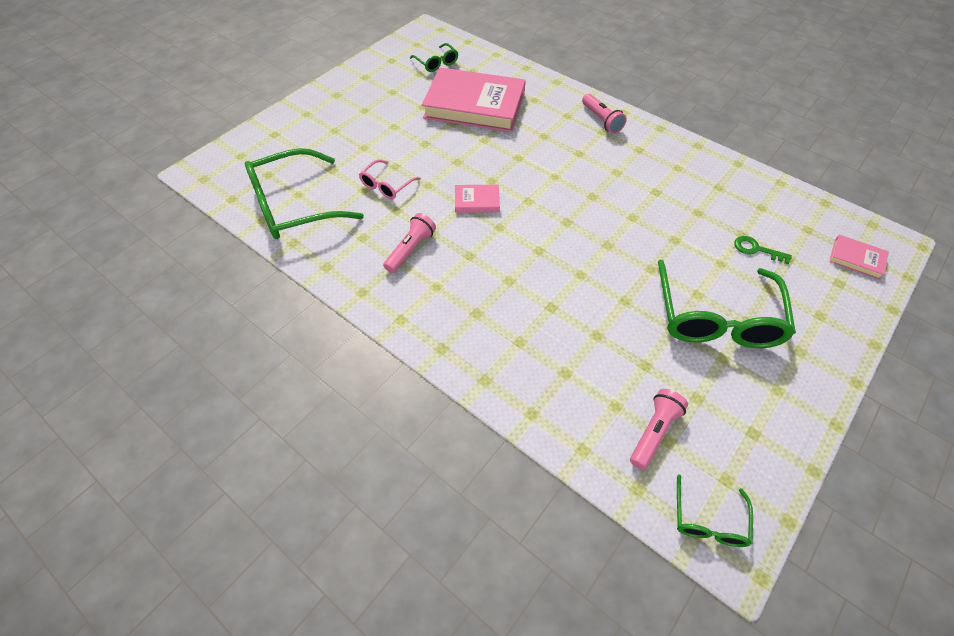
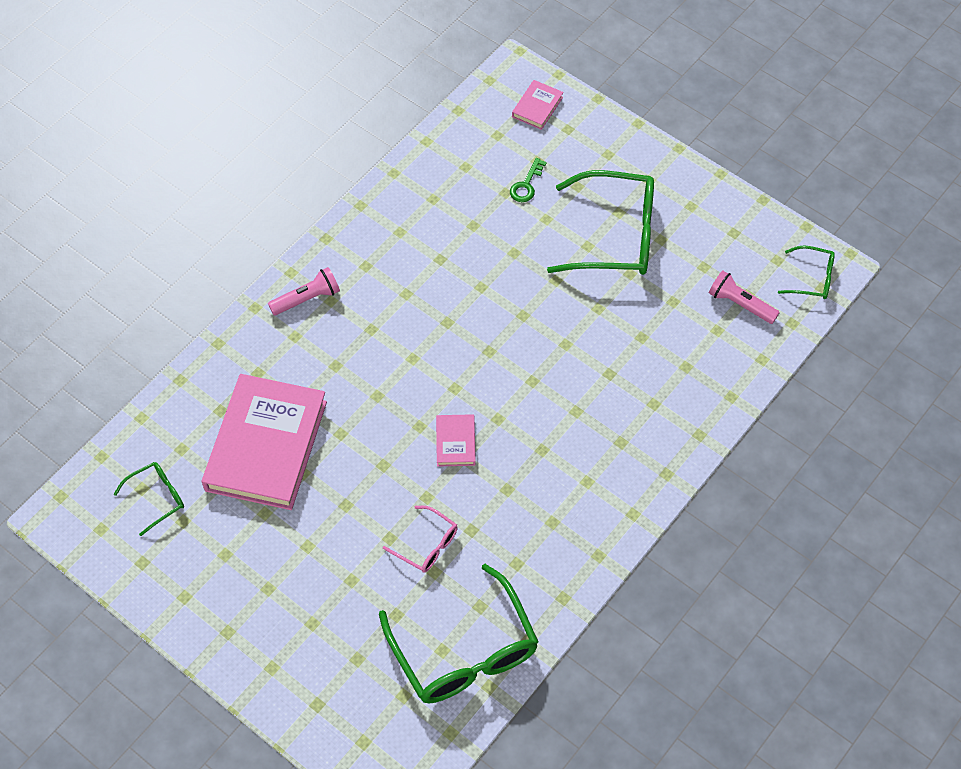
camera: 90 degrees left, 5 degrees up
pink flashlight [383,213,436,273] -> none

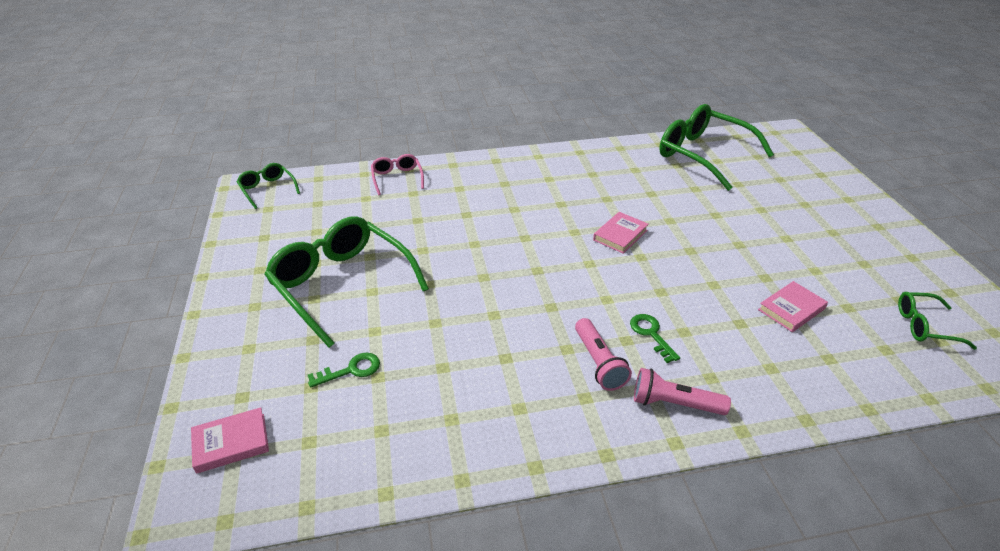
camera: 140 degrees left, 20 degrees down
pink book [202,374,327,510] -> pink book [758,281,828,332], size x0.42
green glasses [379,564,538,703] -> green glasses turned 60 degrees counterclockwise [659,104,774,191]
pink glasses [383,506,458,573] -> pink glasses moved to [371,154,424,195]
pink flashlight [709,270,780,324] -> pink flashlight moved to [575,318,632,391]
none -> green key [630,314,680,363]

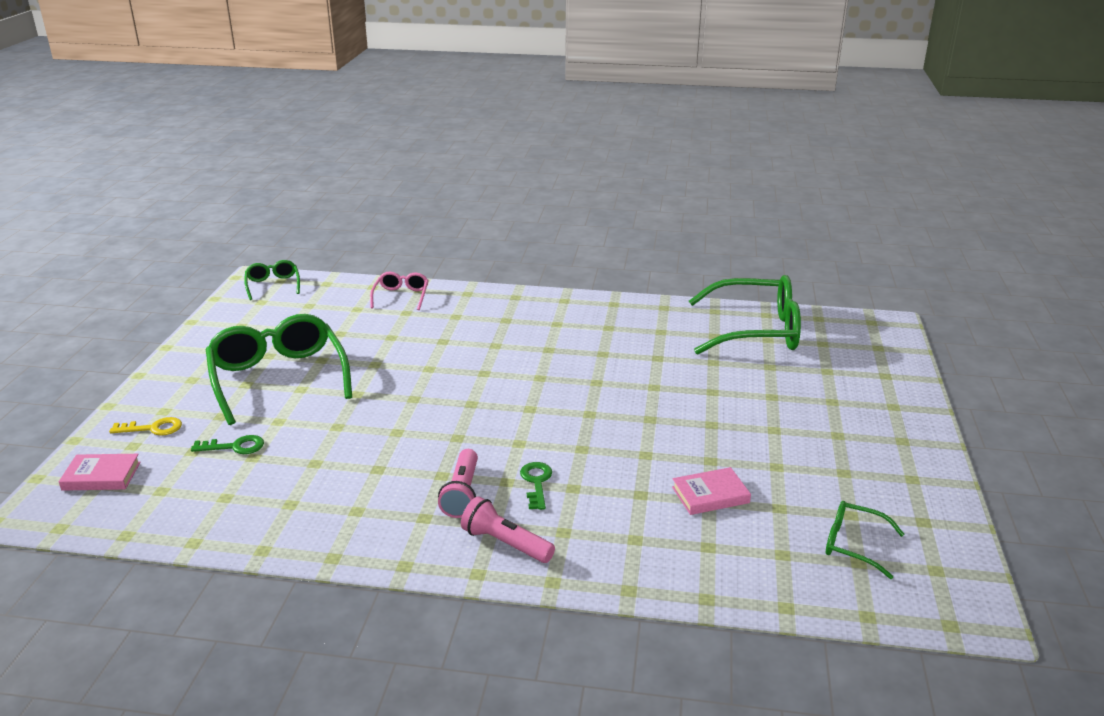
camera: 20 degrees right, 10 degrees down
pink book [593,212,649,254] -> none
green glasses [659,104,774,191] -> green glasses turned 120 degrees clockwise [689,275,801,355]
none -> yellow key [109,417,182,436]

